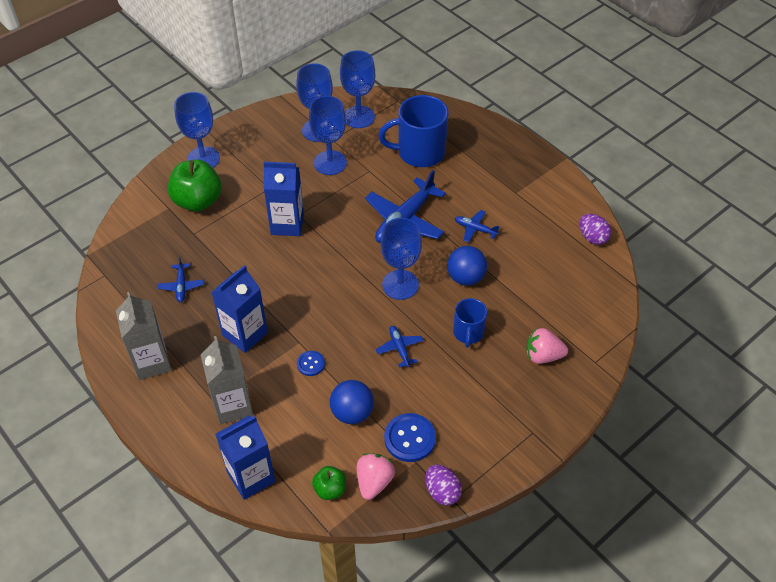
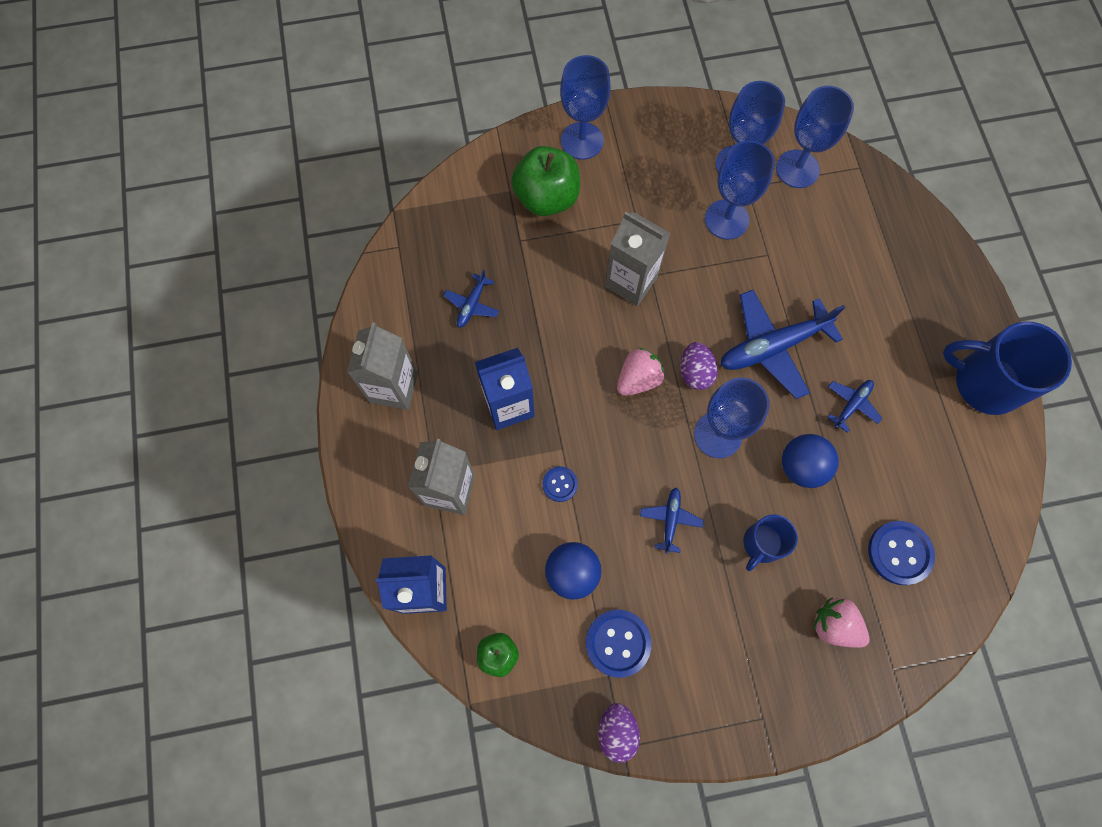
camera: 30 degrees right, 20 degrees up
blue carton [264,162,304,236] -> grey carton [605,212,670,306]
pink strawberry [357,453,395,500] -> pink strawberry moved to [617,348,665,396]
blue mug [378,95,448,167] -> blue mug moved to [943,321,1072,415]
blue plane [455,210,500,242] -> blue plane turned 75 degrees clockwise [827,380,882,433]
purple egg [579,214,611,245] -> purple egg moved to [680,342,718,390]
none -> blue button [868,521,935,585]

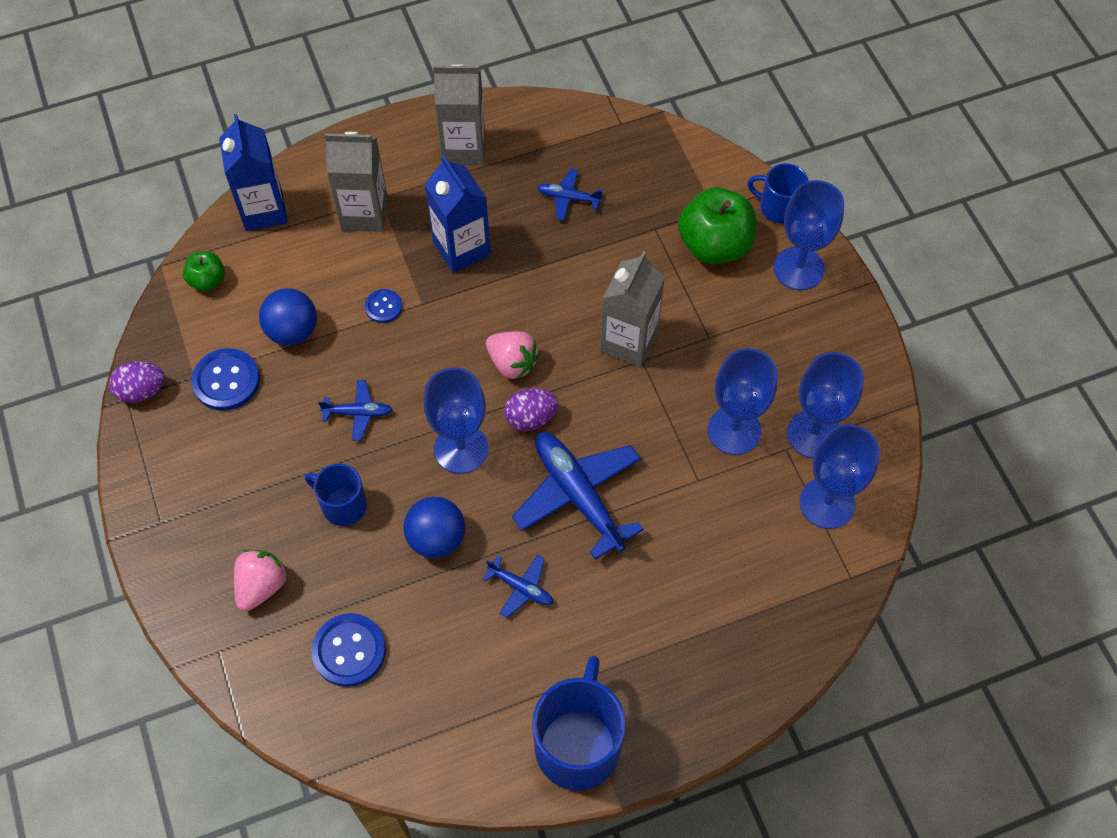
camera: 80 degrees right, 10 degrees down
none -> blue mug [748,163,808,224]

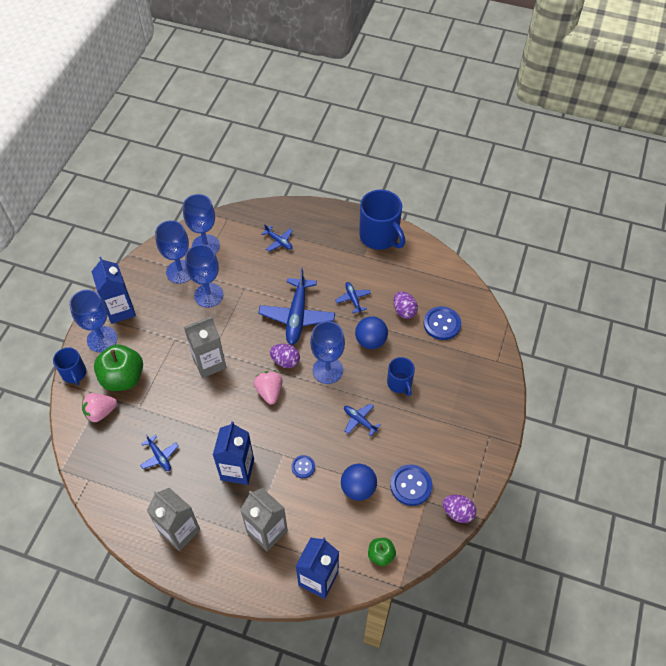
camera: 140 degrees left, 5 degrees down
pink strawberry [234,550,287,611] -> pink strawberry moved to [82,393,117,423]
blue mug [532,656,626,791] -> blue mug turned 90 degrees counterclockwise [359,190,405,250]
none -> blue carton [91,257,136,324]
none -> blue plane [262,224,293,252]
none -> purple egg [393,291,418,319]

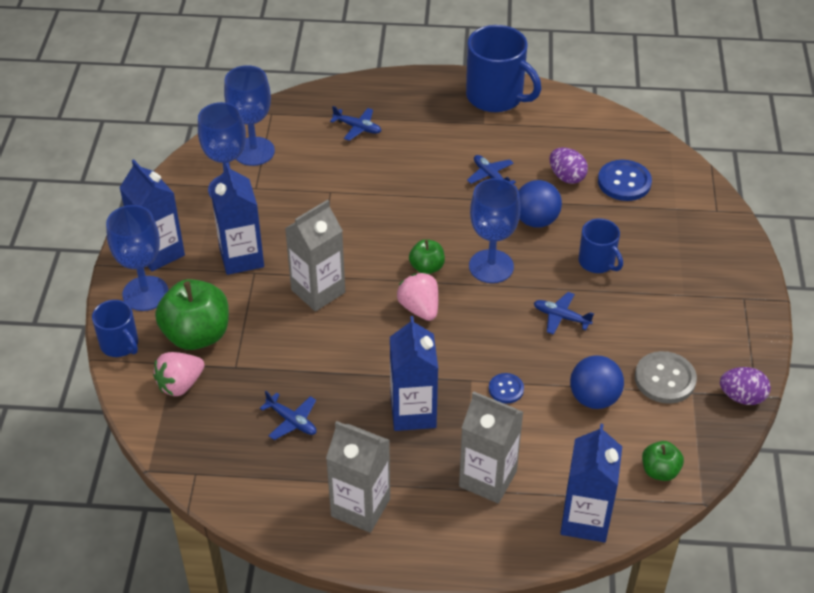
camera: 15 degrees left, 10 degrees down
blue goblet [185,244,223,308] -> none
blue plane [258,268,335,345] -> none
purple egg [270,344,300,368] -> green apple [409,239,445,274]
blue button [390,464,432,506] -> grey button [635,351,697,404]
none -> blue carton [210,163,264,275]

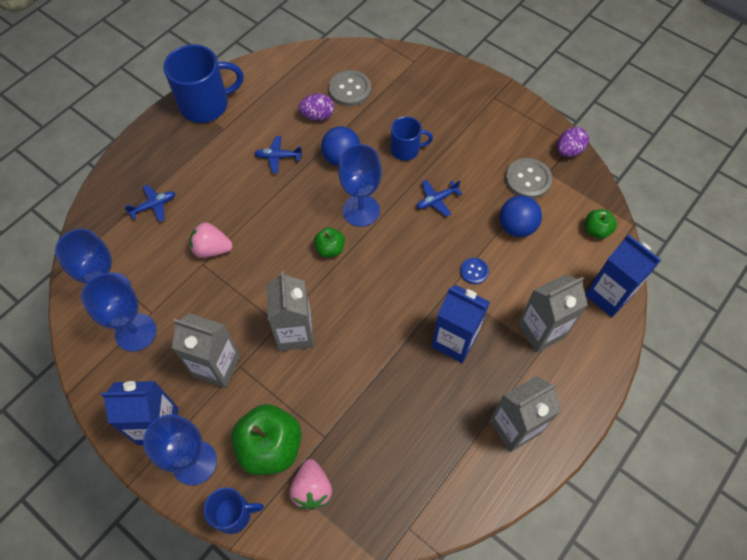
camera: 55 degrees left, 15 degrees up
blue carton [210,163,264,275] -> grey carton [172,313,240,388]
blue plane [260,391,316,440] -> none
pink strawberry [397,273,438,321] -> pink strawberry moved to [190,222,233,258]
blue button [598,160,652,201] -> grey button [329,70,371,106]

